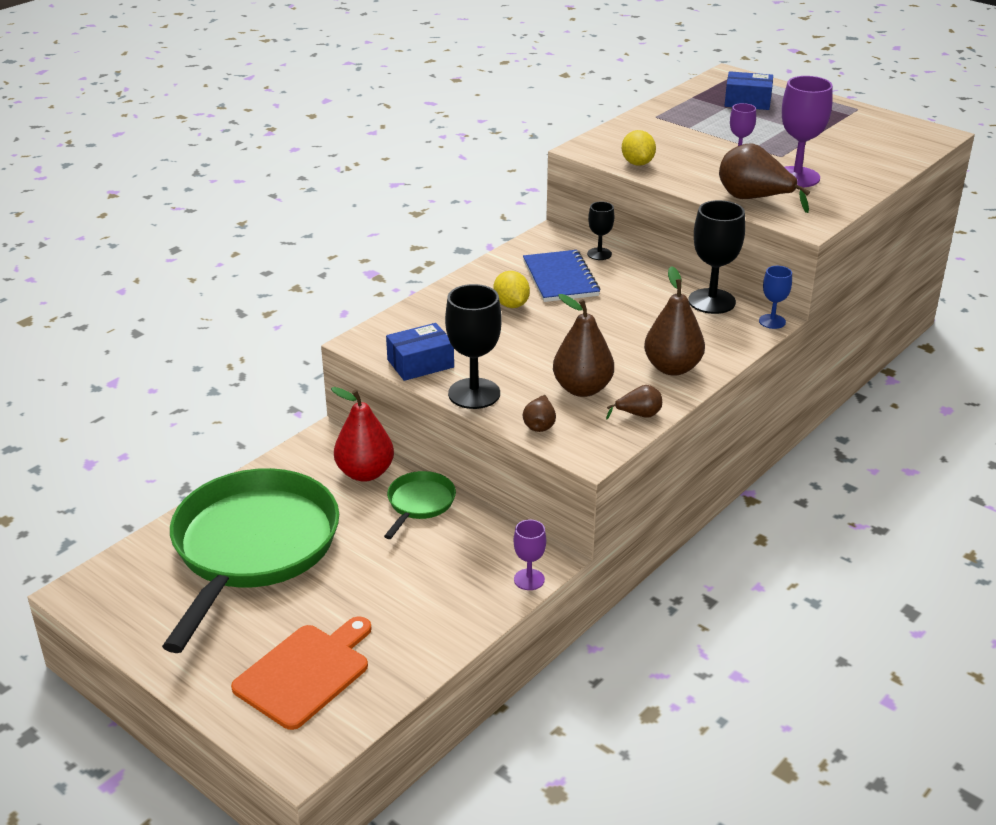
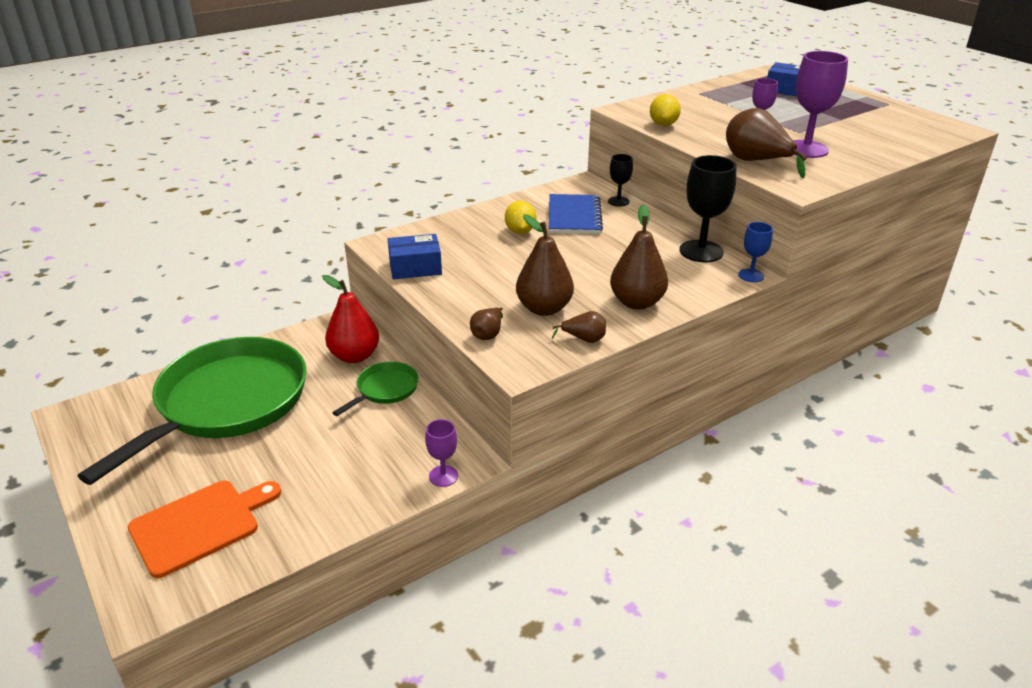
camera: 15 degrees right, 0 degrees up
black goblet [445,284,502,409] -> none

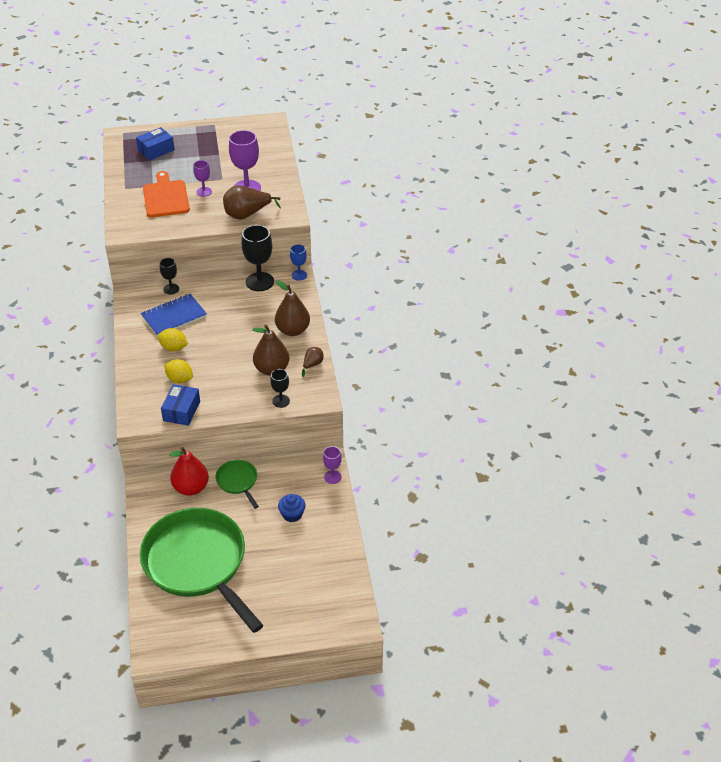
camera: 65 degrees left, 10 degrees up
orange cutting board [128,481,281,578] -> orange cutting board moved to [143,171,190,217]
brown pear [470,308,503,340] -> black goblet [270,369,290,408]
blue notebook [549,194,603,234] -> blue notebook turned 60 degrees counterclockwise [141,294,207,337]
yellow lemon [650,94,681,126] -> yellow lemon moved to [164,359,193,383]
none -> blue cupcake [278,494,306,522]

